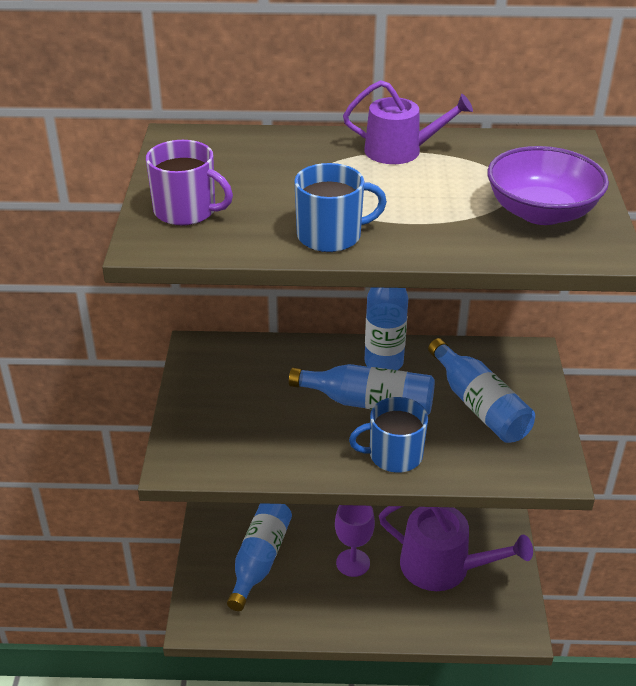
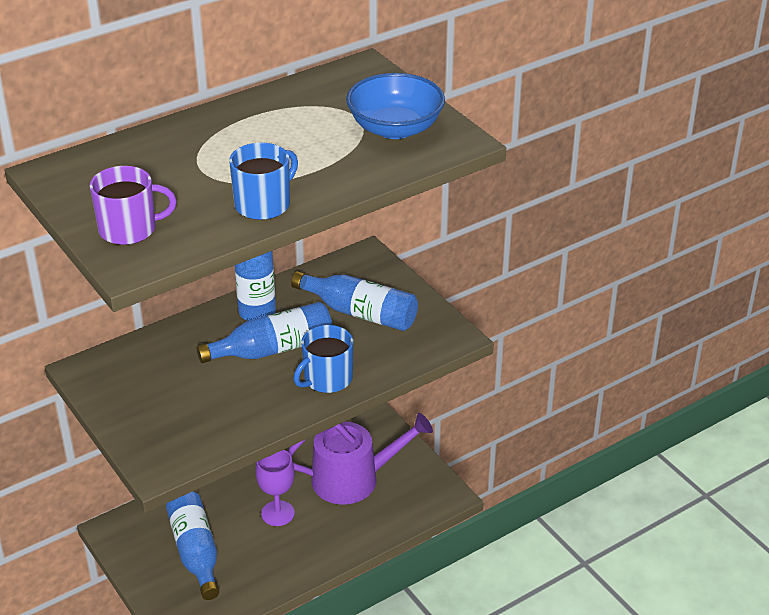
camera: 35 degrees left, 0 degrees up
purple watering can [343,80,473,164] -> none
purple bowl [487,146,609,225] -> blue bowl [346,73,445,139]

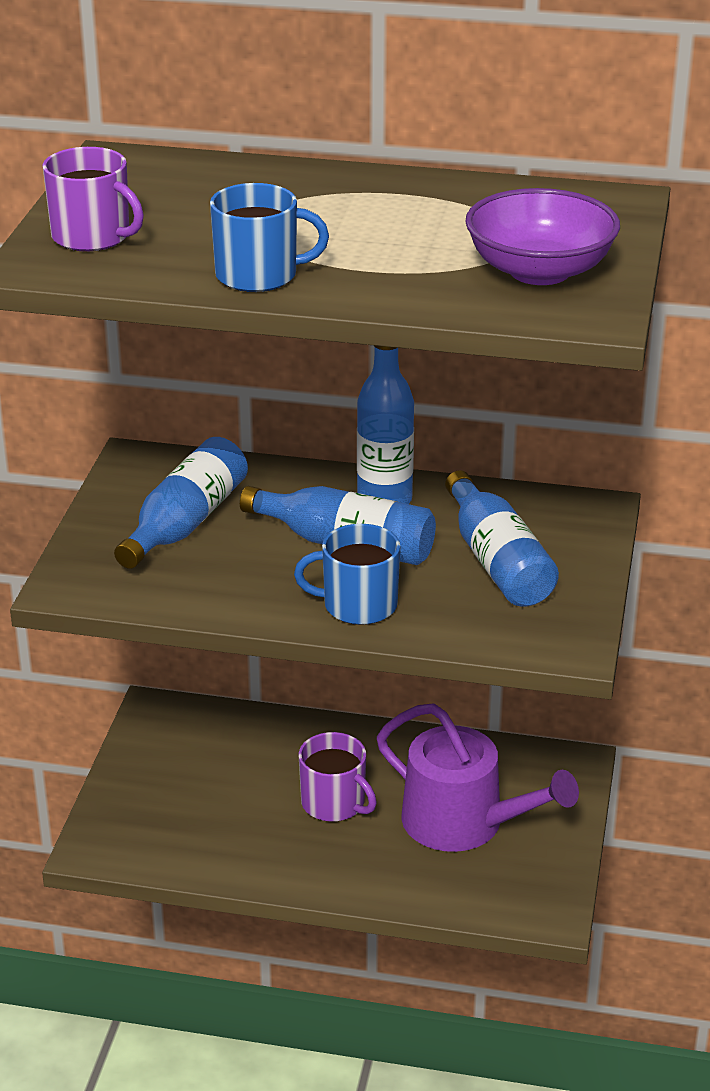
camera: 45 degrees right, 5 degrees down
blue bottle [166,491,219,600] -> blue bottle moved to [114,437,248,569]
purple goblet [255,450,295,526] -> purple mug [299,732,377,822]
blue bowl [346,73,445,139] -> purple bowl [465,188,620,285]

